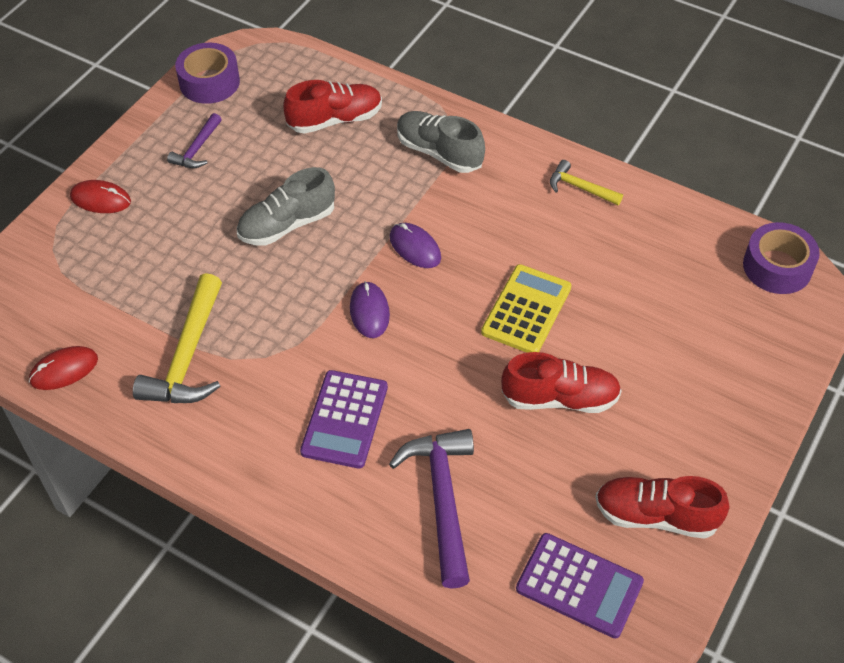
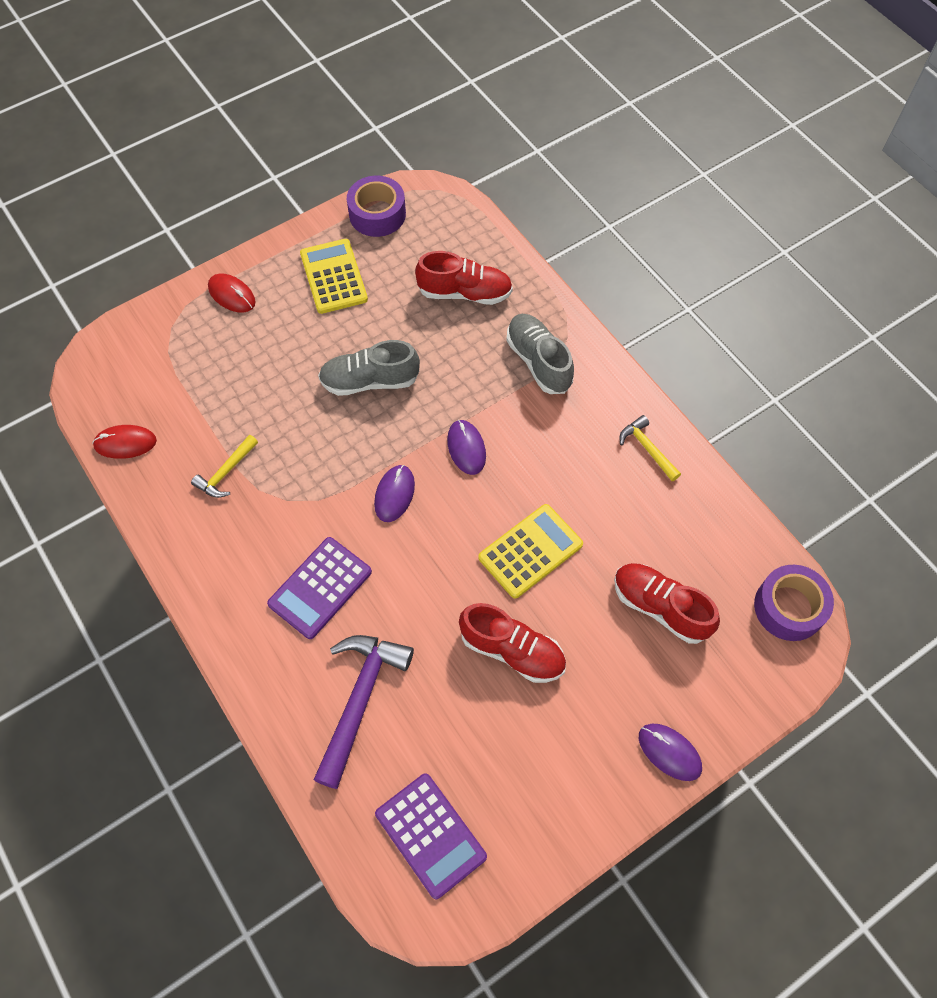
camera: 25 degrees right, 10 degrees up
yellow hammer [133,273,222,403] -> yellow hammer [191,435,258,498], size x0.54
purple hammer [167,113,222,168] -> yellow calculator [300,239,368,314]
red shoe [595,476,729,539] -> red shoe moved to [614,563,720,644]
none -> purple mouse [639,724,702,781]

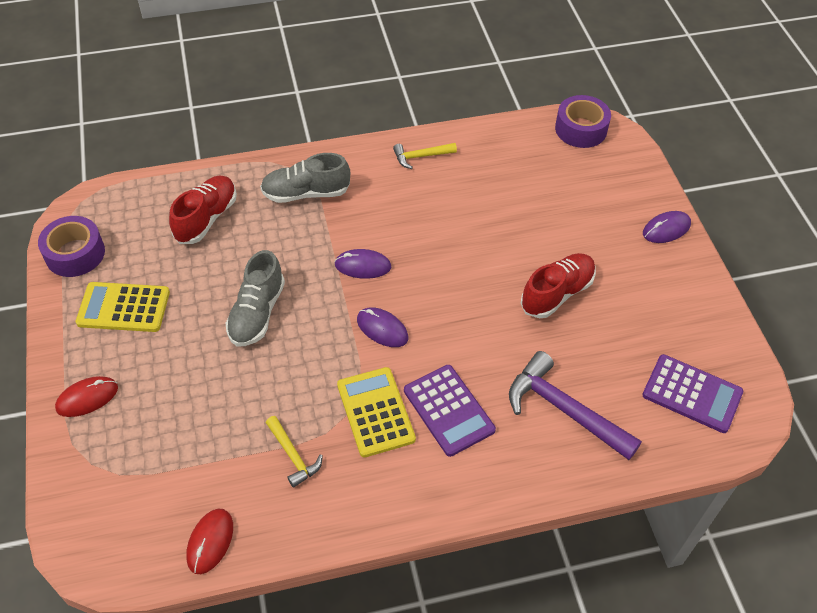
camera: 70 degrees left, 10 degrees down
purple calculator [375,773,487,899] -> purple calculator turned 45 degrees clockwise [642,354,743,433]
yellow calculator [478,504,583,599] -> yellow calculator moved to [337,367,416,458]
red shoe [614,563,720,644] -> none

